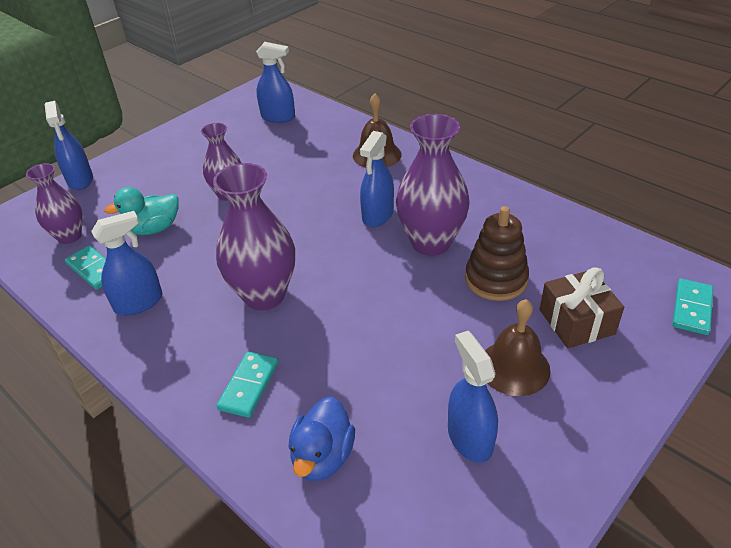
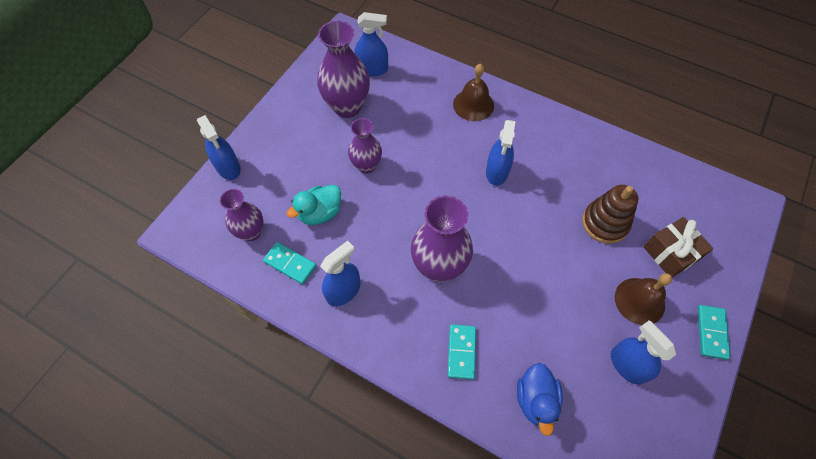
camera: 15 degrees left, 20 degrees up
purple vase [396,114,470,256] -> purple vase moved to [317,21,370,118]
turquoise domino [672,279,713,335] -> turquoise domino moved to [698,305,730,360]

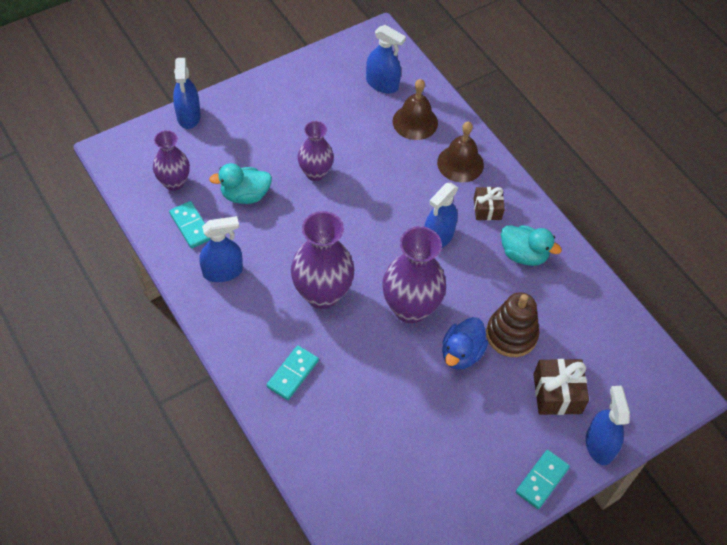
camera: 25 degrees right, 5 degrees down
purple vase [317,21,370,118] -> purple vase moved to [382,226,446,323]
blue duck [517,363,563,436] -> blue duck moved to [442,317,488,369]
blue spray bottle [611,320,676,385] -> blue spray bottle moved to [586,386,630,465]
brown bell [615,273,672,325] -> brown bell moved to [393,79,438,140]
none -> brown gift [474,187,505,220]
none -> turquoise duck [501,225,562,266]

